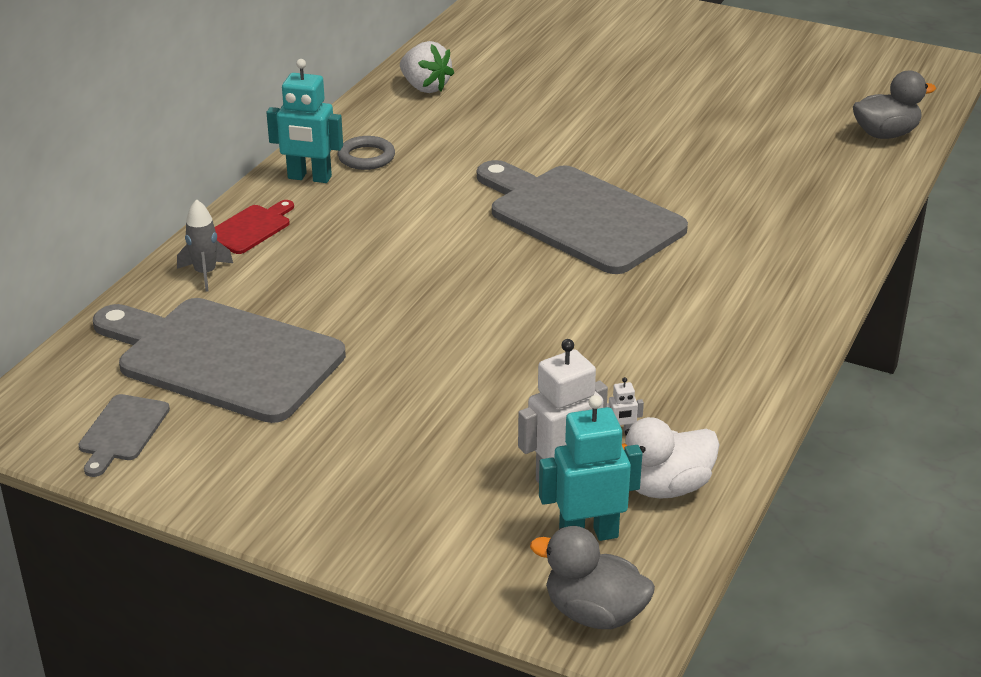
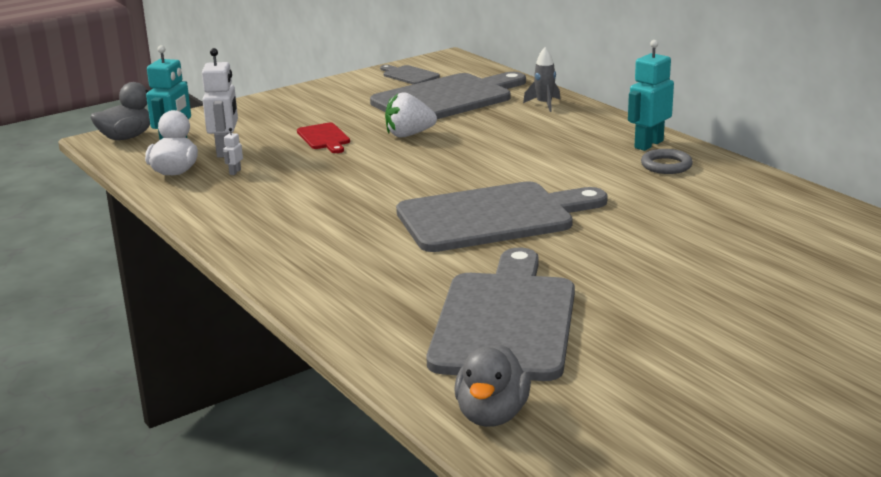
camera: 120 degrees right, 10 degrees down
red cutting board [215,200,294,254] -> red cutting board moved to [297,123,350,153]
white strawberry [400,41,454,93] -> white strawberry moved to [385,92,437,138]
none -> grey cutting board [426,248,575,381]

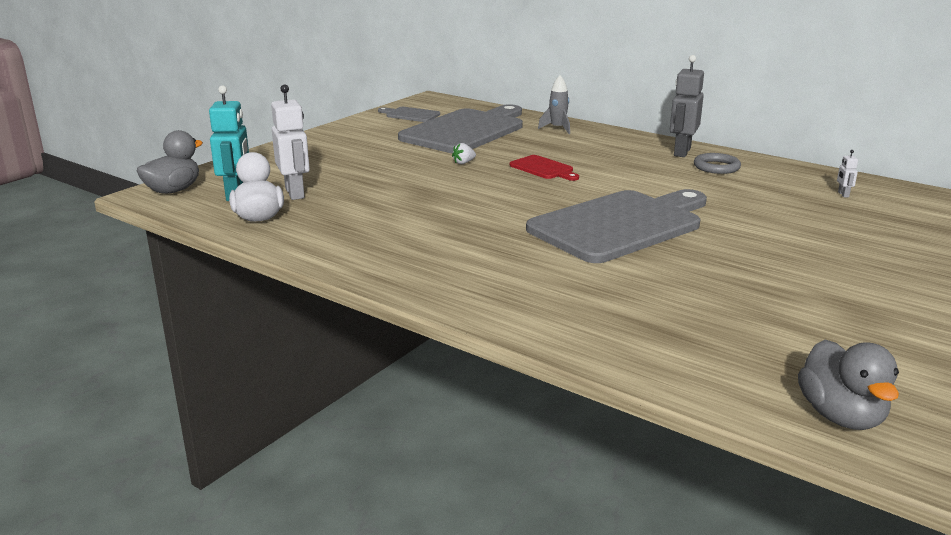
camera: 20 degrees left, 0 degrees up
white robot [223,128,243,175] -> white robot moved to [837,150,858,197]
red cutting board [297,123,350,153] -> red cutting board moved to [509,155,579,181]
white strawberry [385,92,437,138] -> white strawberry [452,143,476,164], size x0.49
grey cutting board [426,248,575,381] -> none
turquoise robot [628,40,674,151] -> grey robot [670,55,704,157]

